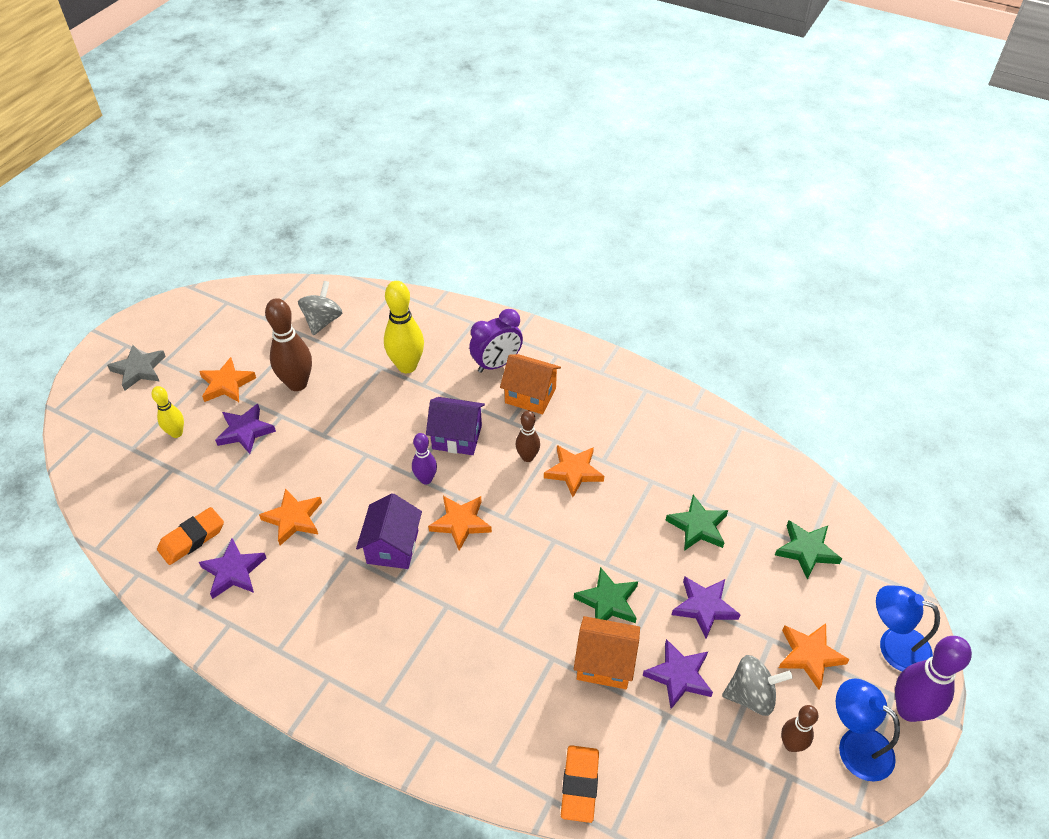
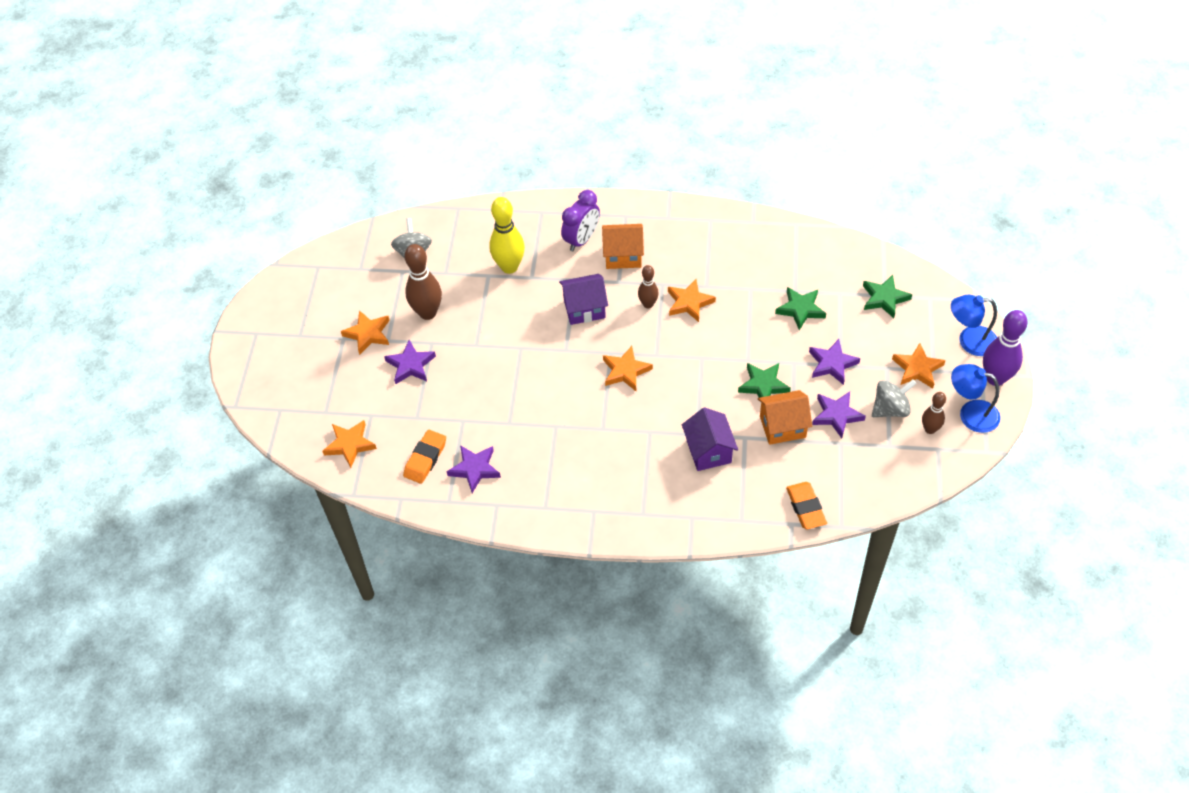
camera: 20 degrees left, 5 degrees up
grey star [107,345,166,391] -> none
yellow bowling pin [151,386,184,438] -> none
orange star [259,488,322,546] -> orange star moved to [323,420,377,468]
purple house [356,493,422,569] -> purple house moved to [682,407,738,471]
purple bowling pin [412,433,437,485] -> none

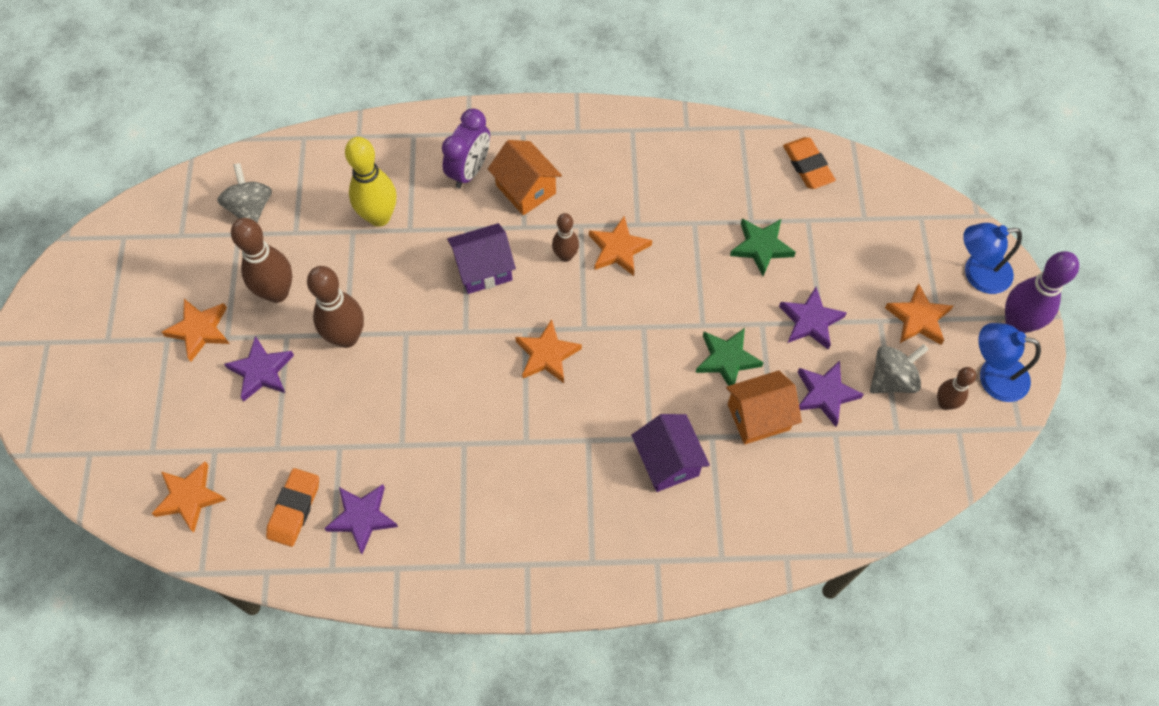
camera: 10 degrees left, 10 degrees up
orange house [602,224,644,269] -> orange house turned 60 degrees clockwise [488,140,562,215]
orange eraser [786,482,827,529] -> orange eraser moved to [783,137,836,189]
green star [863,275,912,318] -> none
none -> brown bowling pin [307,266,364,348]

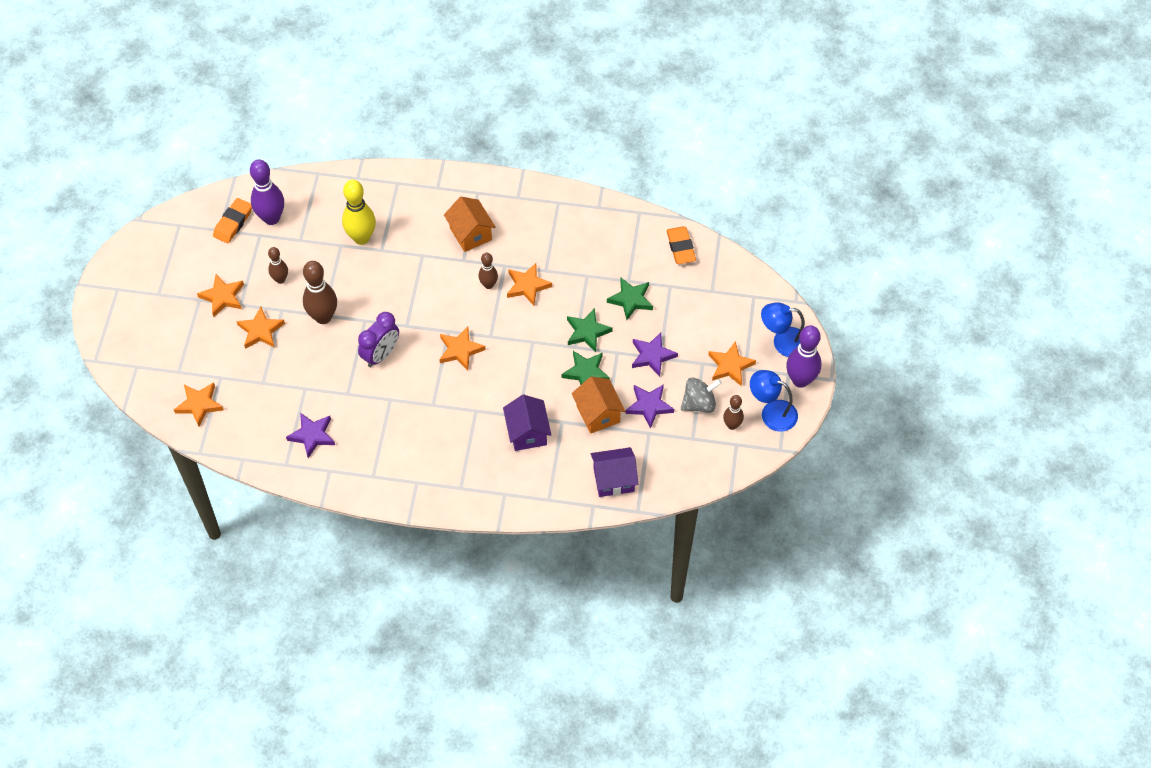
camera: 10 degrees right, 5 degrees down
grey spinning top [217,163,272,222] -> purple bowling pin [250,159,284,225]
purple star [224,336,294,402] -> orange star [236,306,285,349]
brown bowling pin [231,218,292,303] -> brown bowling pin [268,247,288,284], size x0.58
orange eraser [266,468,319,547] -> orange eraser moved to [213,198,252,243]
purple clock [442,109,490,188] -> purple clock moved to [358,312,399,367]
purple house [447,223,516,294] -> purple house moved to [591,447,638,497]
orange house [726,370,802,445] -> orange house turned 75 degrees clockwise [572,376,625,434]
none -> green star [567,308,613,352]

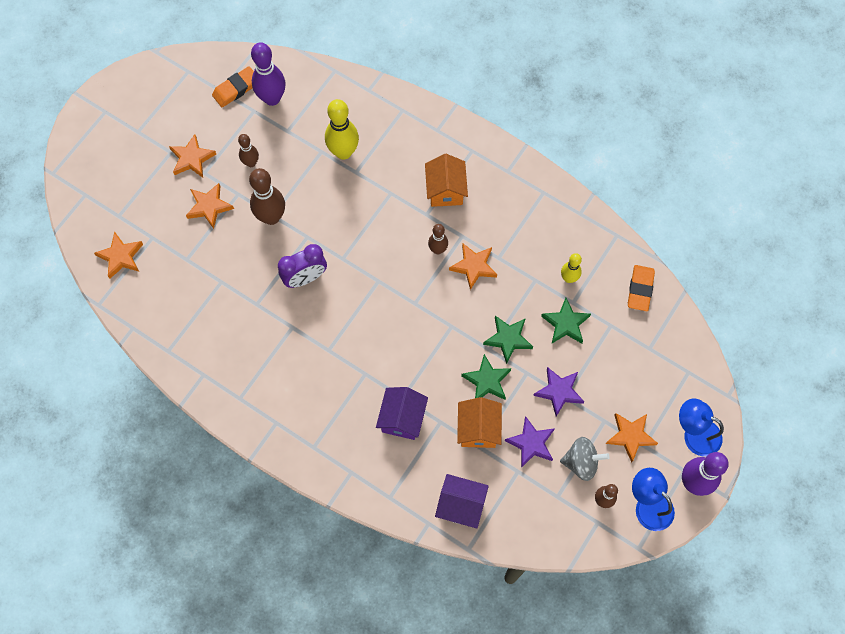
camera: 25 degrees right, 10 degrees up
purple star [286,413,335,458] -> none
orange star [439,326,486,370] -> none
none -> yellow bowling pin [561,253,582,283]

